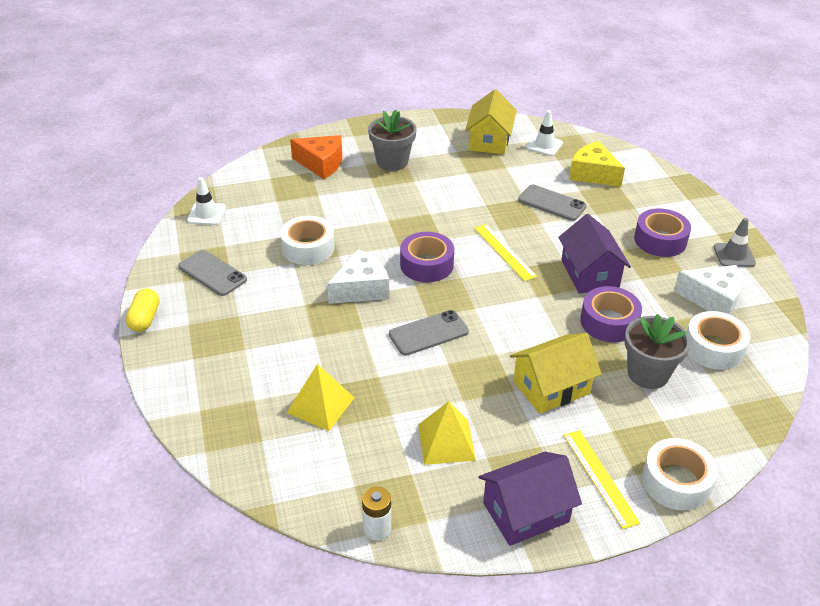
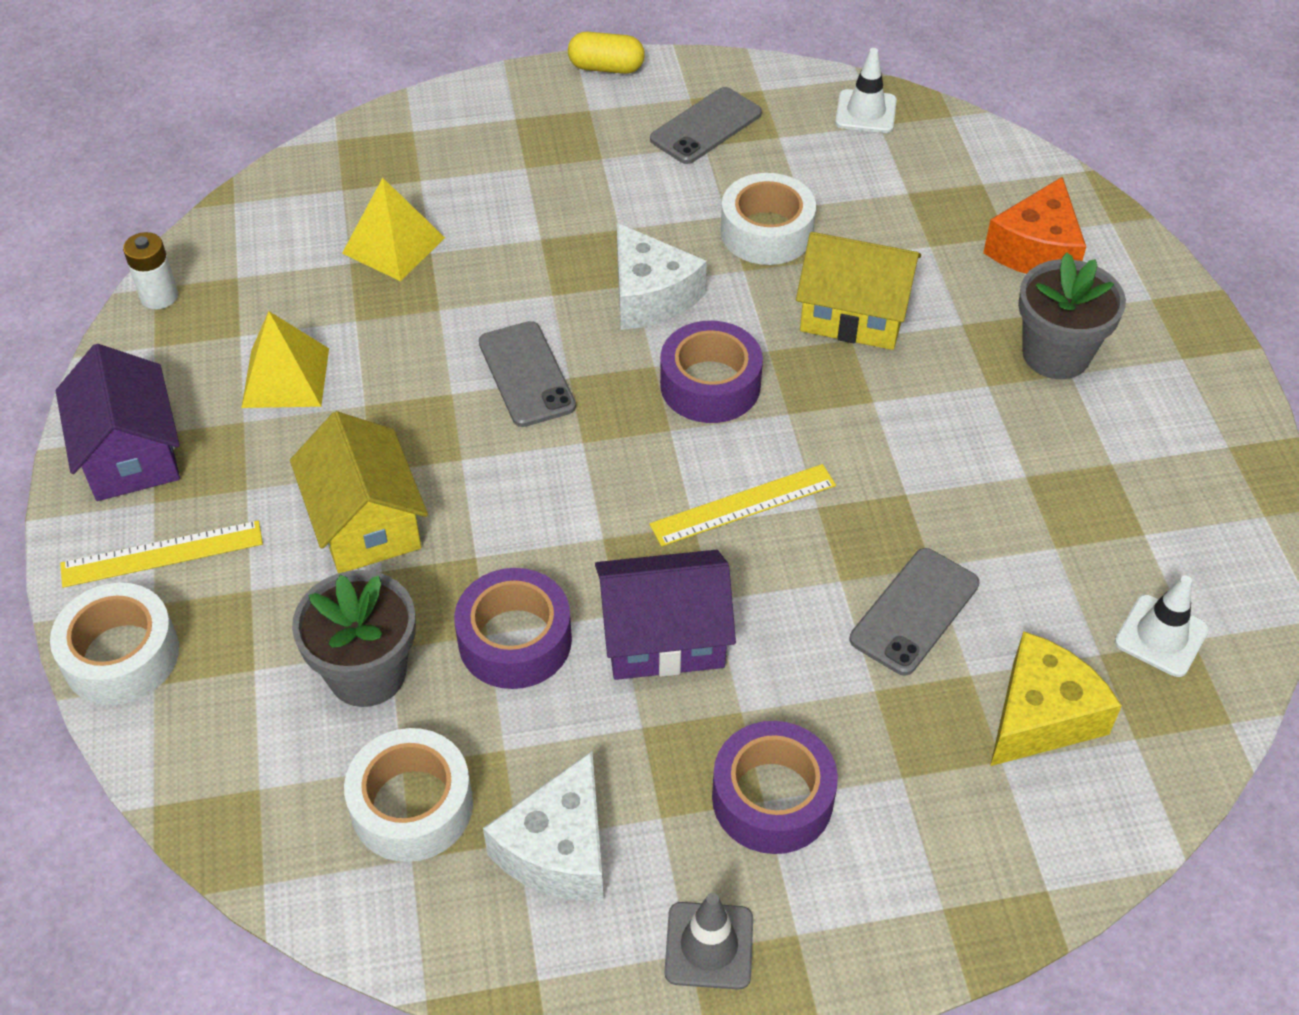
camera: 95 degrees right, 10 degrees up
yellow house [465,89,517,154] -> yellow house moved to [796,232,921,350]

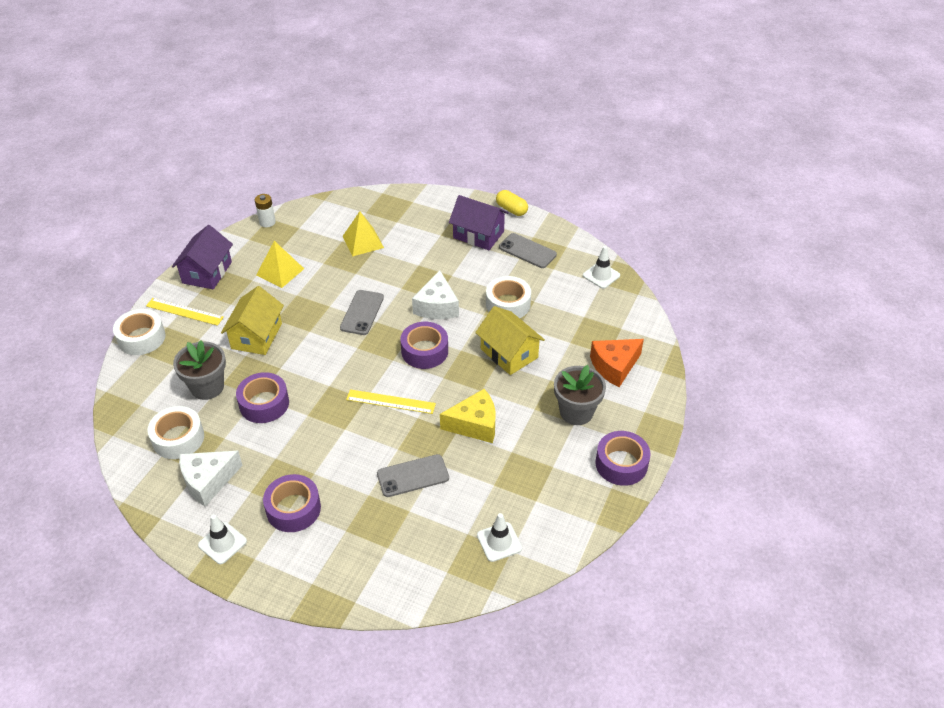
camera: 35 degrees right, 5 degrees down
purple house [595,550,736,680] -> purple house moved to [449,195,509,250]
grey phone [650,87,762,164] -> grey phone turned 45 degrees clockwise [499,233,557,268]
grey traffic cone [665,893,753,990] -> white traffic cone [198,514,247,564]
yellow cheese [990,631,1122,766] -> yellow cheese moved to [440,389,496,443]
none -> purple tape [595,431,651,486]

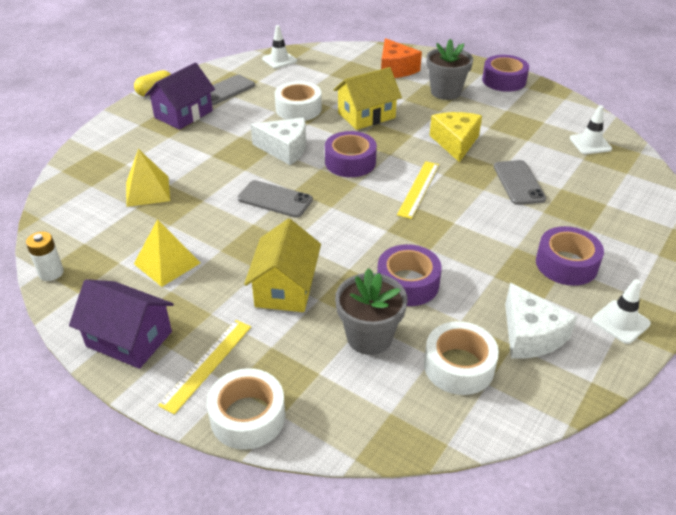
camera: 80 degrees left, 5 degrees down
yellow house [221,286,284,355] -> yellow house turned 75 degrees clockwise [244,219,321,312]

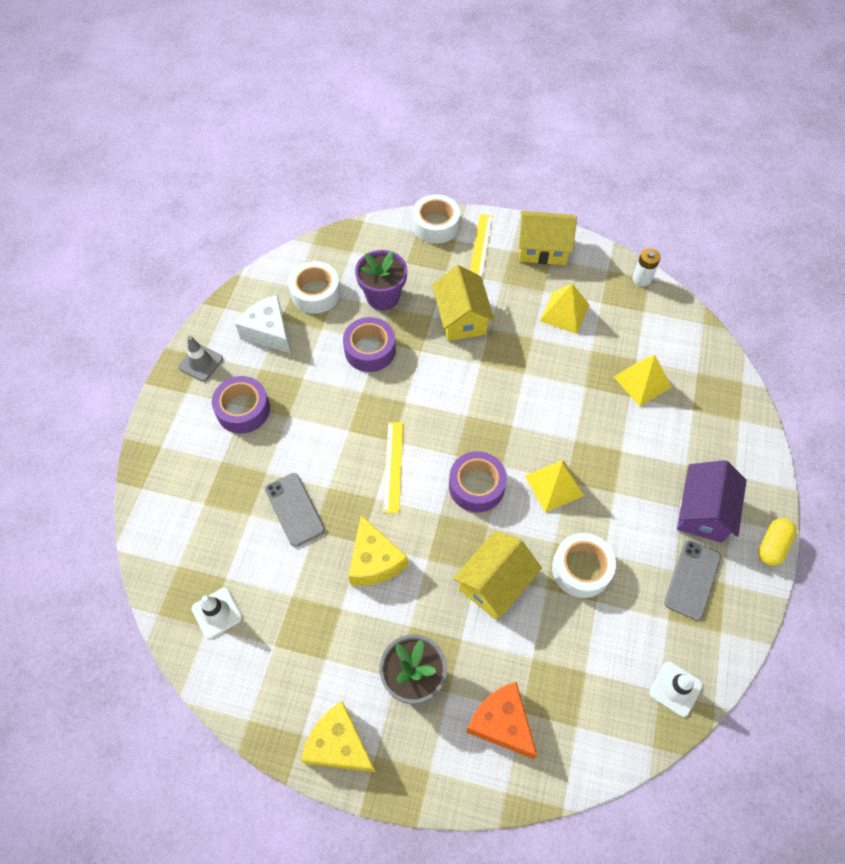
camera: 160 degrees right, 20 degrees up
purple house [69,279,174,369] -> yellow house [519,211,577,265]
grey phone [238,180,313,218] -> none
white cheese [251,117,306,165] -> yellow pyramid [525,460,584,513]
grey flower pot [335,268,408,355] -> purple flower pot [355,250,408,310]
purple tape [482,55,529,92] -> yellow cheese [301,701,376,772]
white traffic cone [592,279,651,344] -> grey traffic cone [178,336,223,382]

